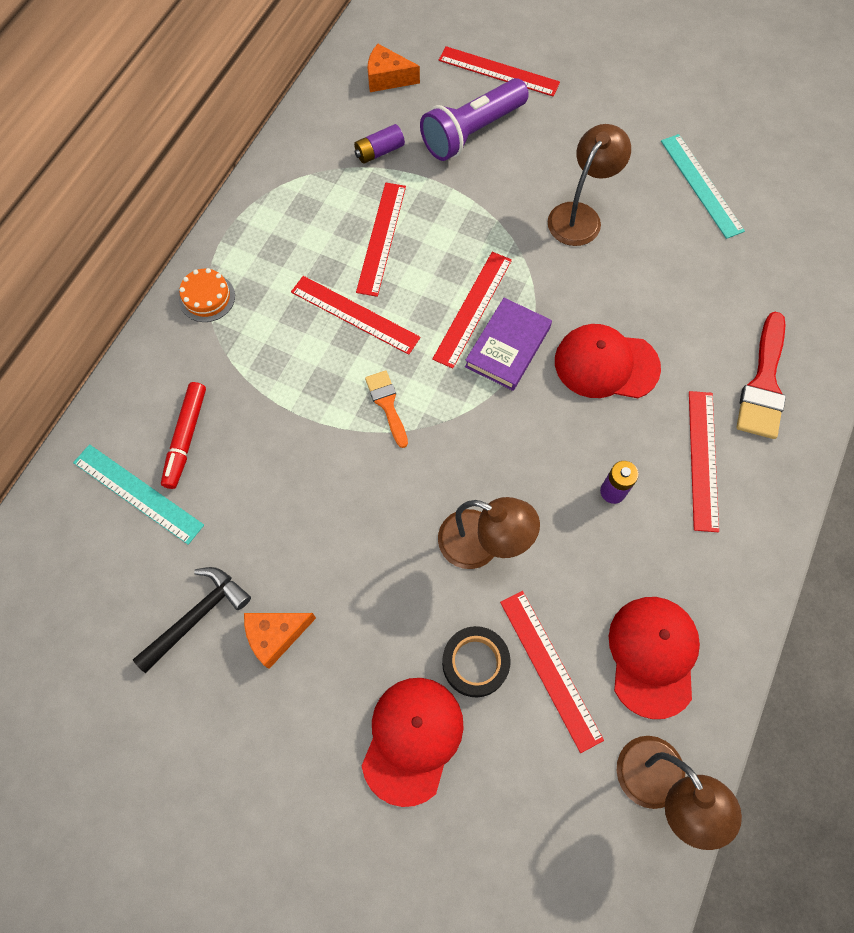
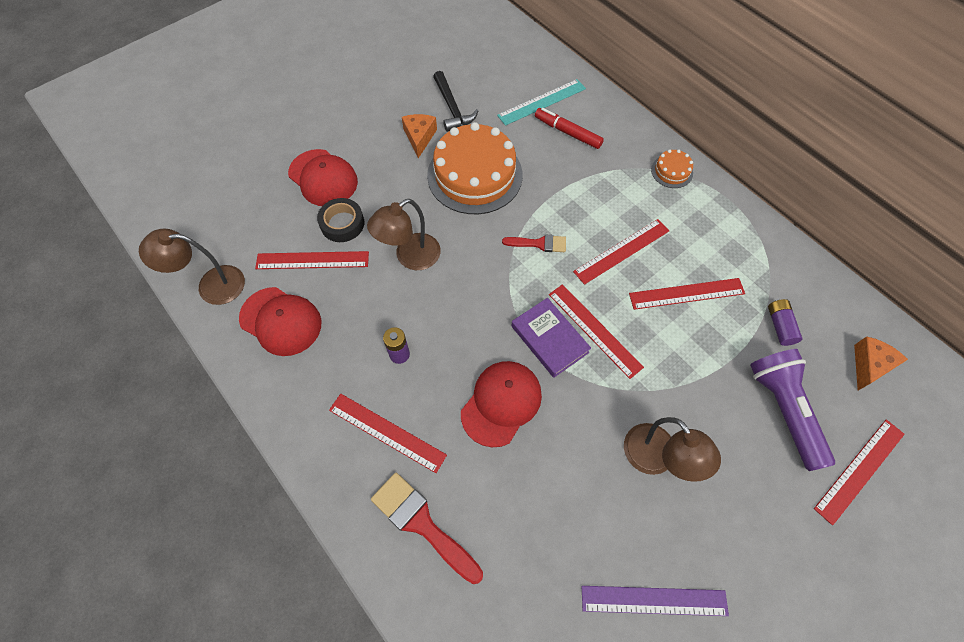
camera: 115 degrees right, 5 degrees down
red ruler [356,183,406,297] -> red ruler turned 45 degrees counterclockwise [629,278,745,310]
orange brush [365,370,408,448] -> red brush [502,235,566,252]
turquoise ruler [661,134,745,239] -> purple ruler [582,586,729,616]
none -> orange cake [427,122,523,214]

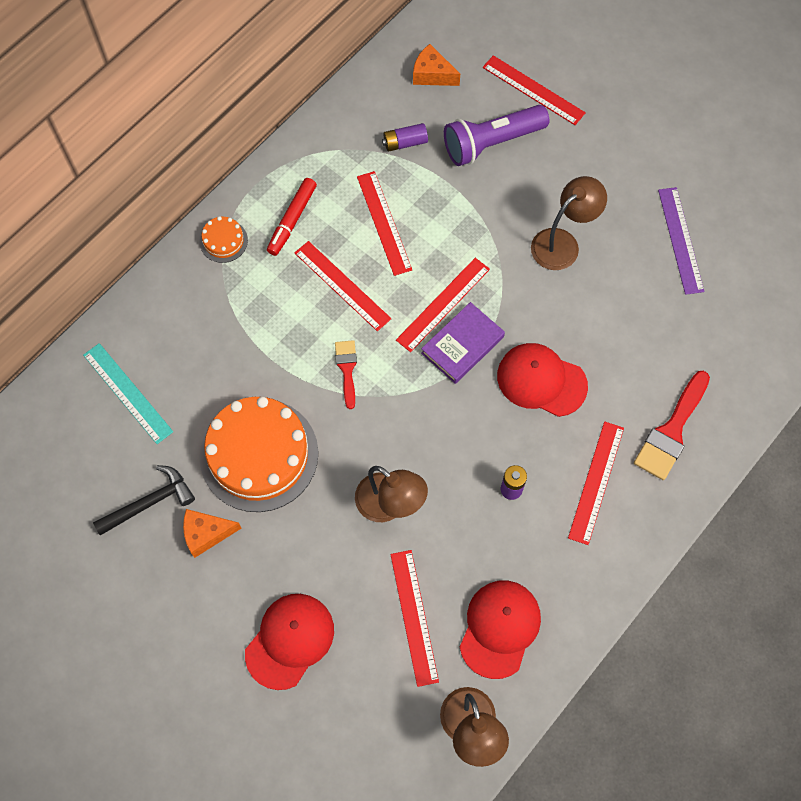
camera: 100 degrees left, 5 degrees up
black tape [317,198,364,242] -> none
red marker [535,108,604,149] -> red marker moved to [267,178,317,256]

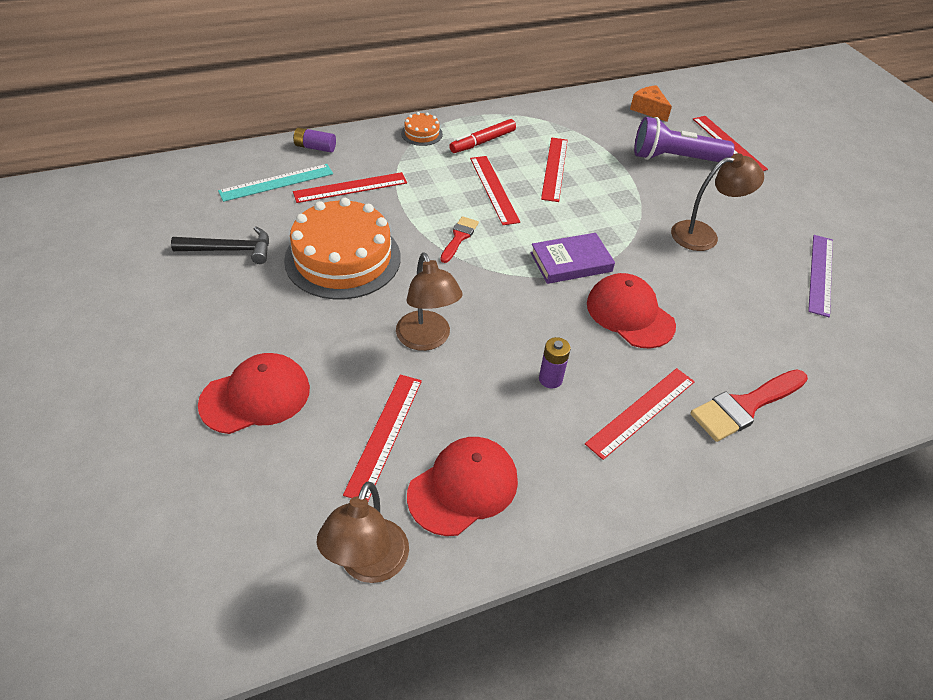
camera: 25 degrees right, 20 degrees down
turquoise ruler [83,343,173,444] -> turquoise ruler turned 75 degrees clockwise [218,164,333,202]
orange cheese [183,509,241,558] -> none
purple battery [382,123,428,152] -> purple battery moved to [293,128,336,152]
red ruler [396,258,490,352] -> red ruler moved to [293,172,407,203]

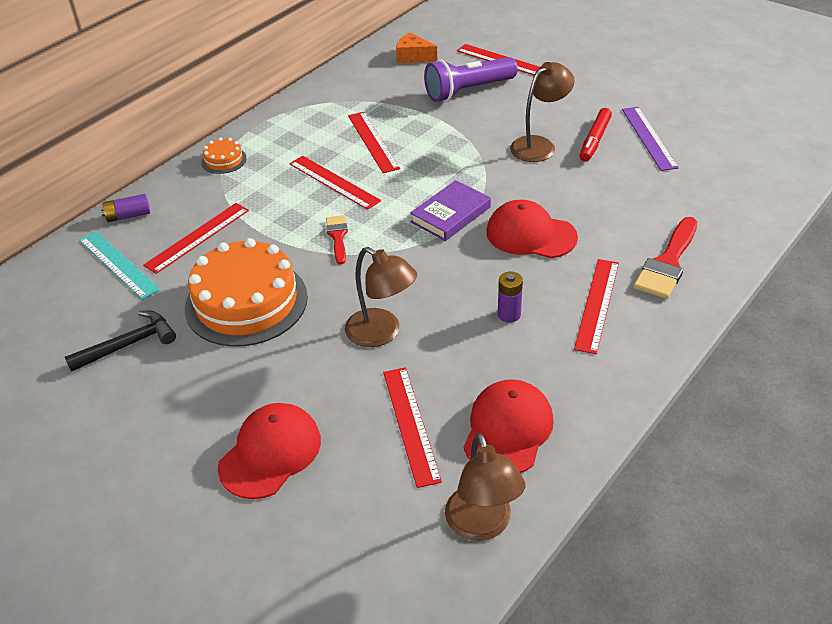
camera: 25 degrees left, 5 degrees down
turquoise ruler [218,164,333,202] -> turquoise ruler turned 75 degrees counterclockwise [79,231,161,300]
red marker [449,119,516,153] -> red marker moved to [579,108,612,162]

